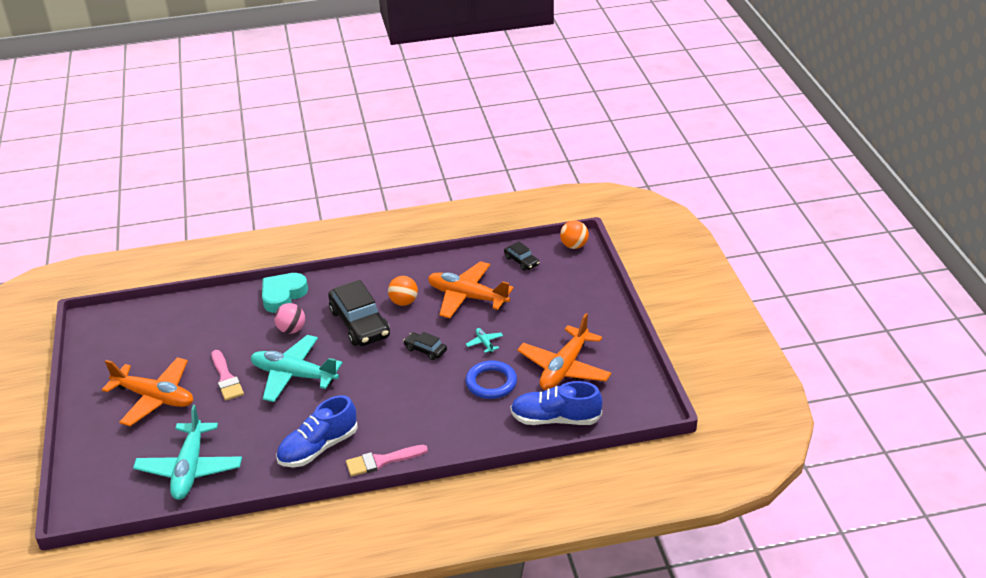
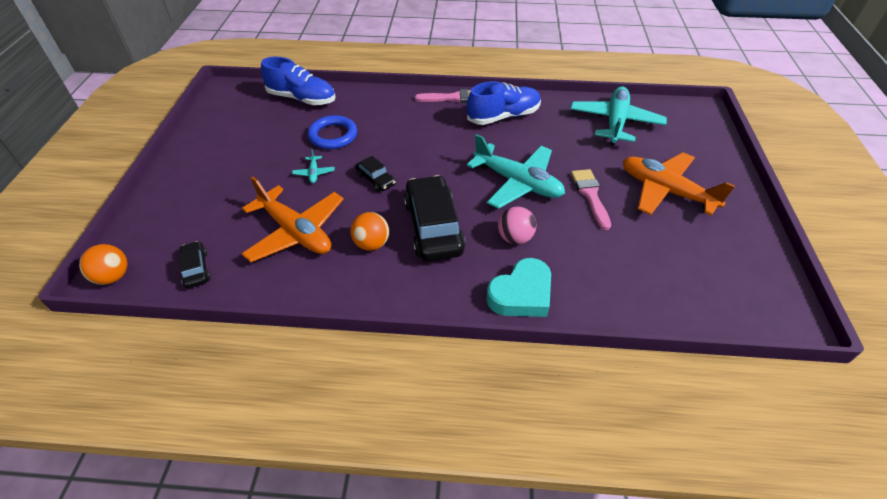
camera: 165 degrees left, 10 degrees up
orange plane [517,313,612,390] -> none

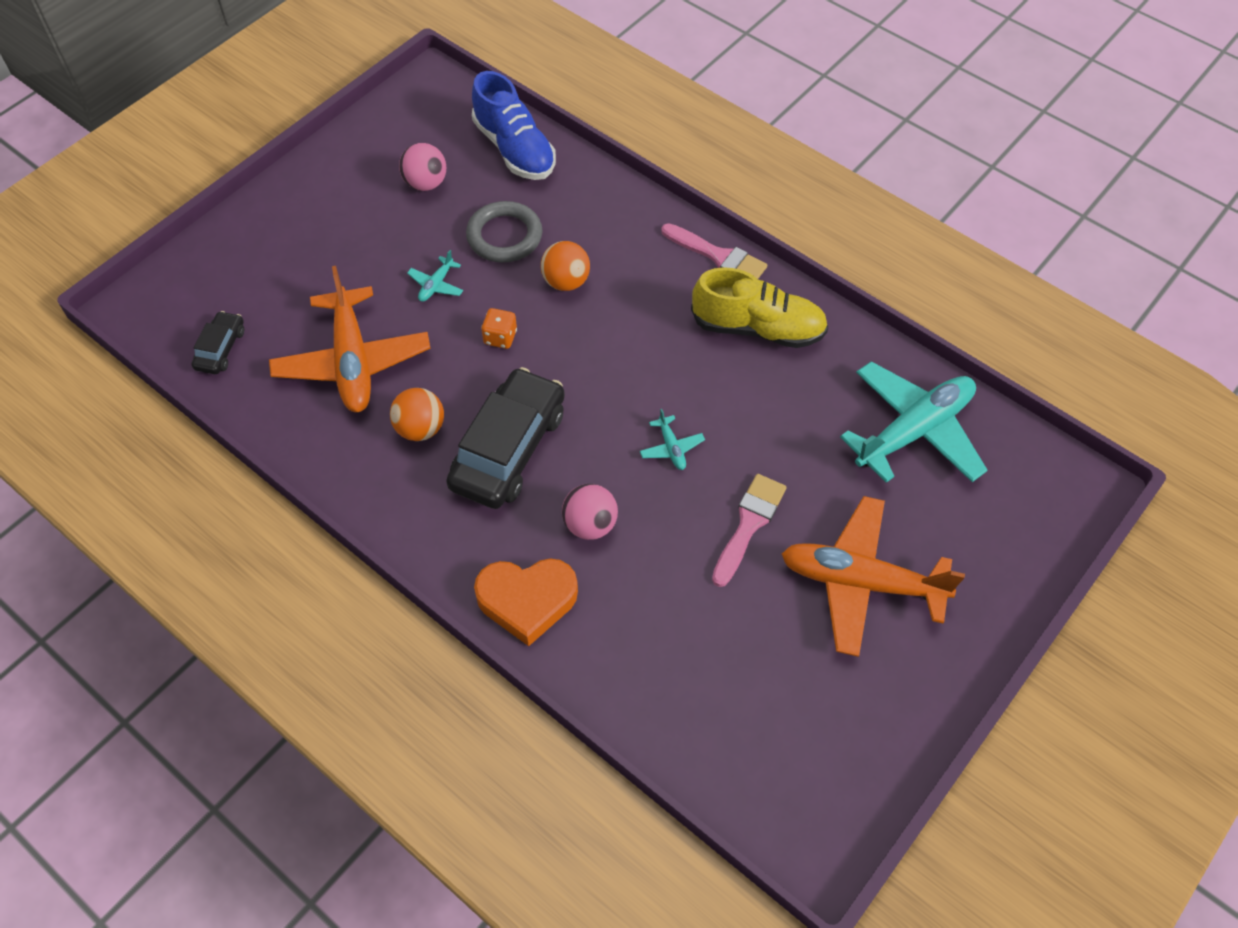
camera: 35 degrees right, 10 degrees up
orange ball [79,244,127,285] -> orange ball moved to [541,241,590,291]
blue ring [308,115,357,149] -> grey ring [466,201,542,263]
black car [355,156,396,192] -> orange dice [481,308,517,349]
blue shoe [467,81,541,125] -> yellow shoe [691,267,828,348]
turquoise plane [467,134,565,209] -> turquoise plane [640,409,705,470], size x0.41
turquoise heart [486,258,551,317] -> orange heart [474,558,578,646]
orange plane [623,152,735,216] -> orange plane turned 60 degrees counterclockwise [782,496,965,657]
none -> pink ball [399,143,446,191]

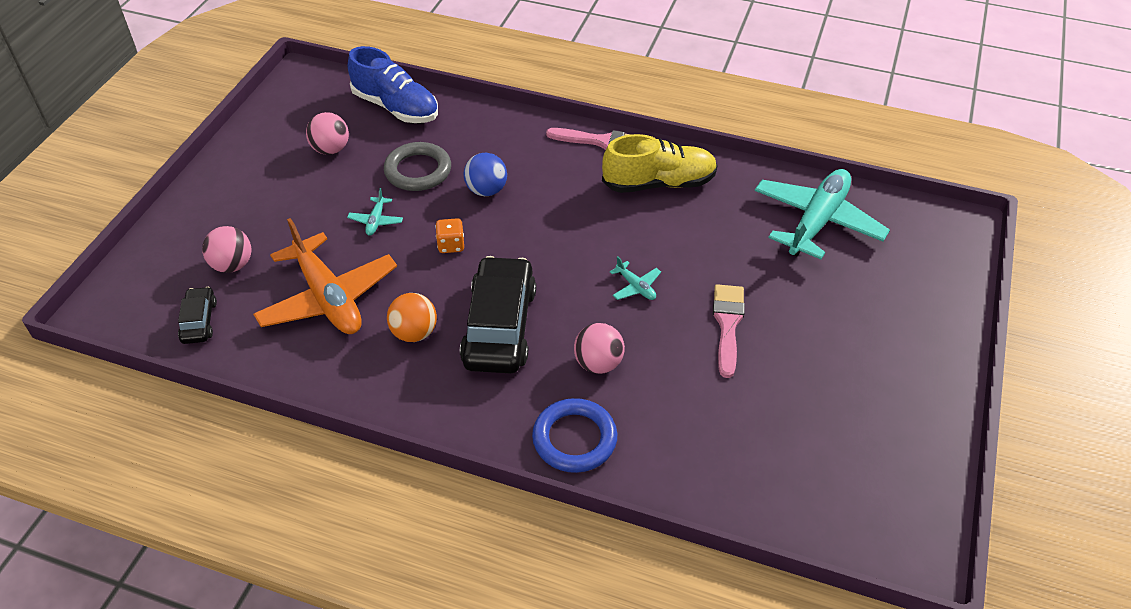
camera: 20 degrees left, 10 degrees down
orange heart [474,558,578,646] -> blue ring [532,398,617,473]
orange ball [541,241,590,291] -> blue ball [464,153,507,196]
orange plane [782,496,965,657] -> none
none -> pink ball [202,226,251,273]

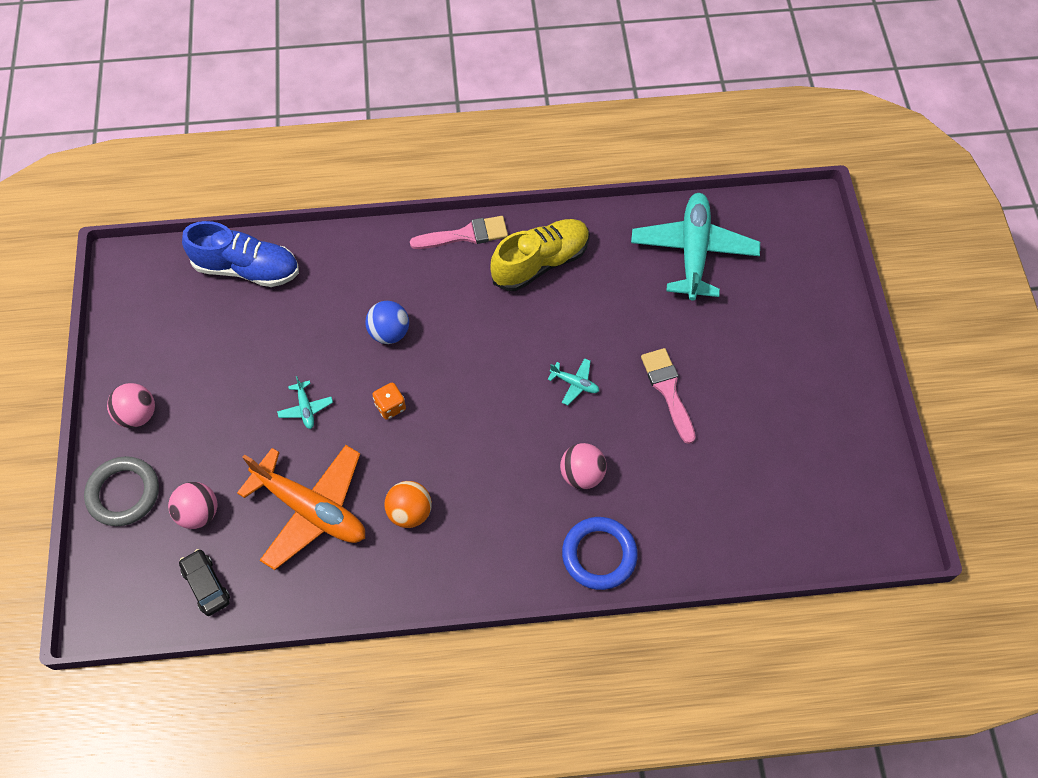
camera: 25 degrees left, 15 degrees up
pink ball [306,112,349,155] -> pink ball moved to [107,383,155,428]
grey ring [384,142,451,191] -> grey ring moved to [84,456,159,526]
black car [460,256,536,373] -> none

